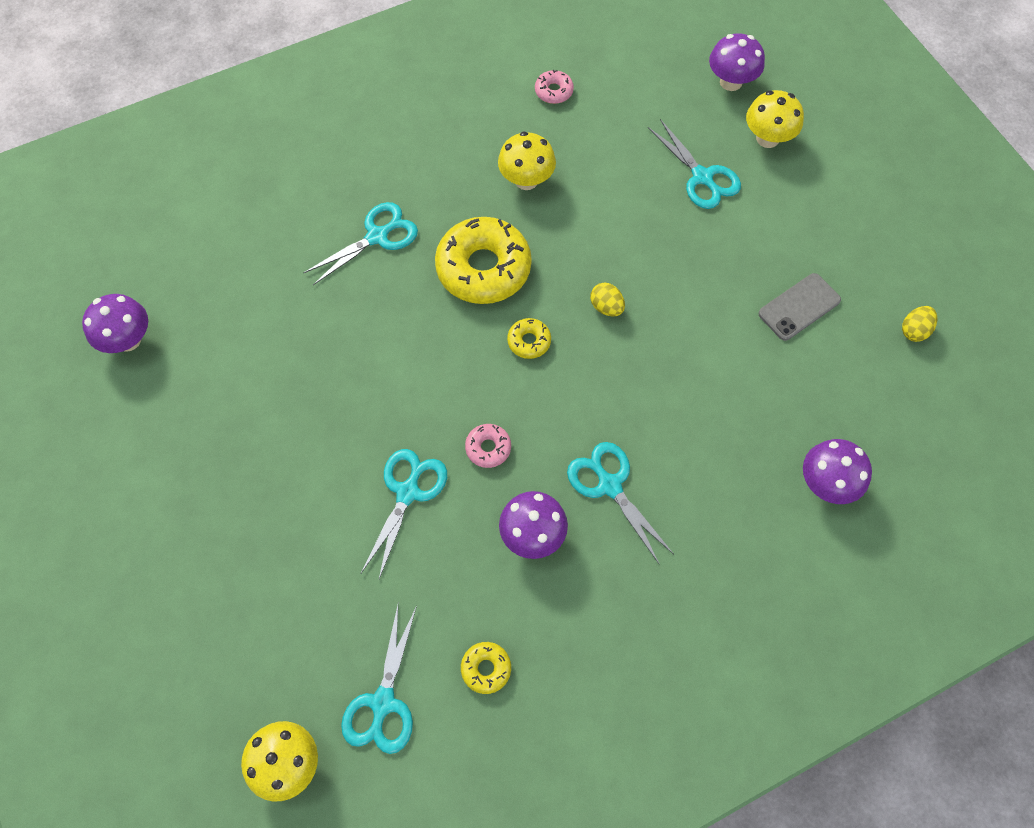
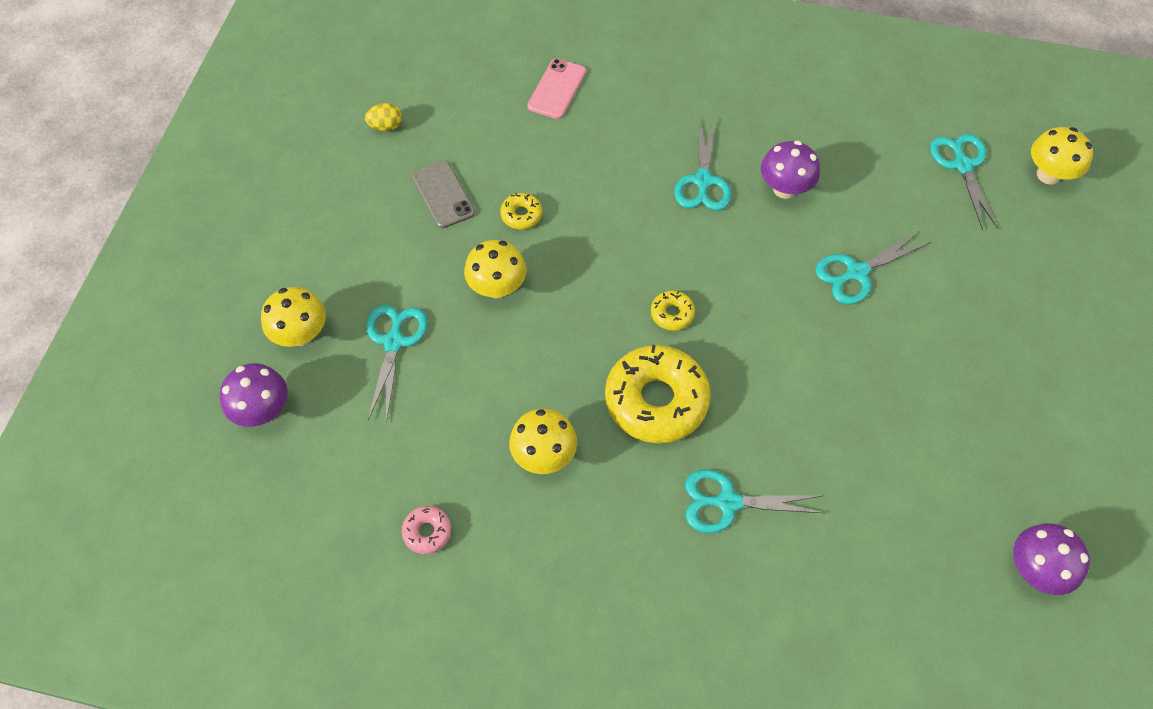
camera: 140 degrees left, 5 degrees down
turquoise scissors [341,605,417,754] -> turquoise scissors turned 60 degrees counterclockwise [930,134,998,231]
yellow donut [461,642,511,694] -> yellow donut moved to [500,193,542,229]
pink donut [465,424,511,468] -> none
yellow egg [590,283,625,317] -> none
grey phone [759,273,841,341] -> grey phone turned 60 degrees clockwise [412,160,475,228]
purple mushroom [803,439,872,504] -> pink phone [527,58,586,119]
none -> yellow mushroom [464,240,526,299]

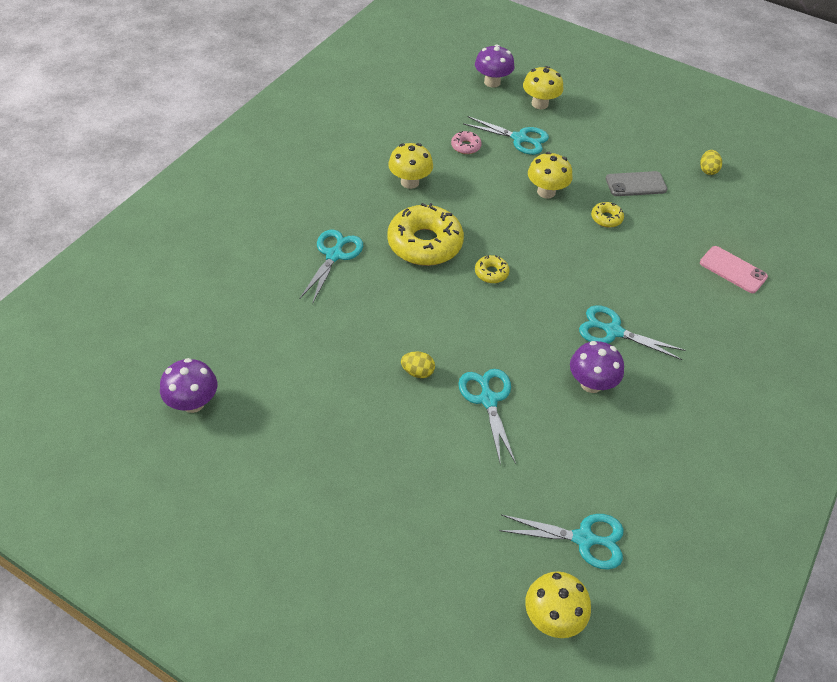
camera: 105 degrees right, 10 degrees down
pink donut [402,506,451,554] -> pink donut moved to [451,131,482,154]
none -> yellow egg [401,351,435,378]

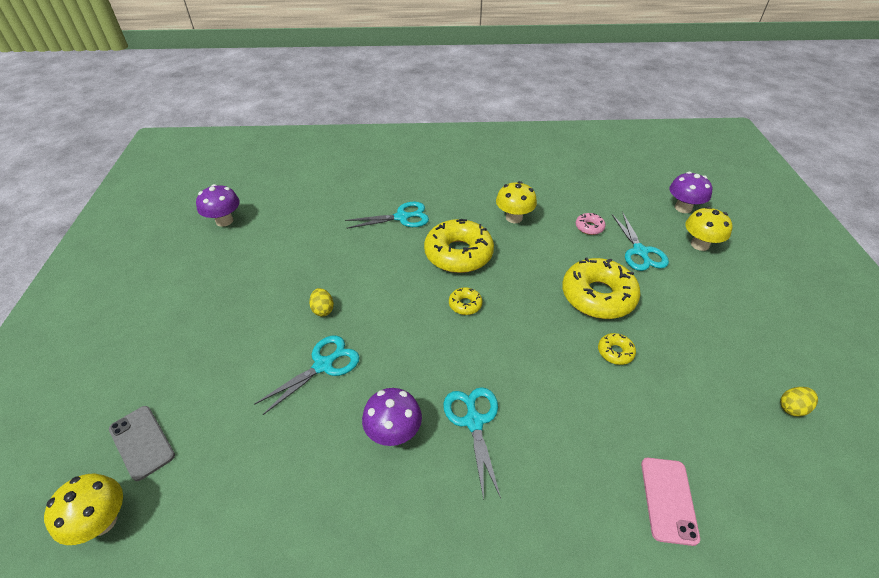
camera: 60 degrees right, 5 degrees down
turquoise scissors [499,514,624,570] -> none
yellow mushroom [528,152,572,199] -> yellow donut [562,258,641,319]
grey phone [606,171,667,196] -> grey phone moved to [109,406,175,481]

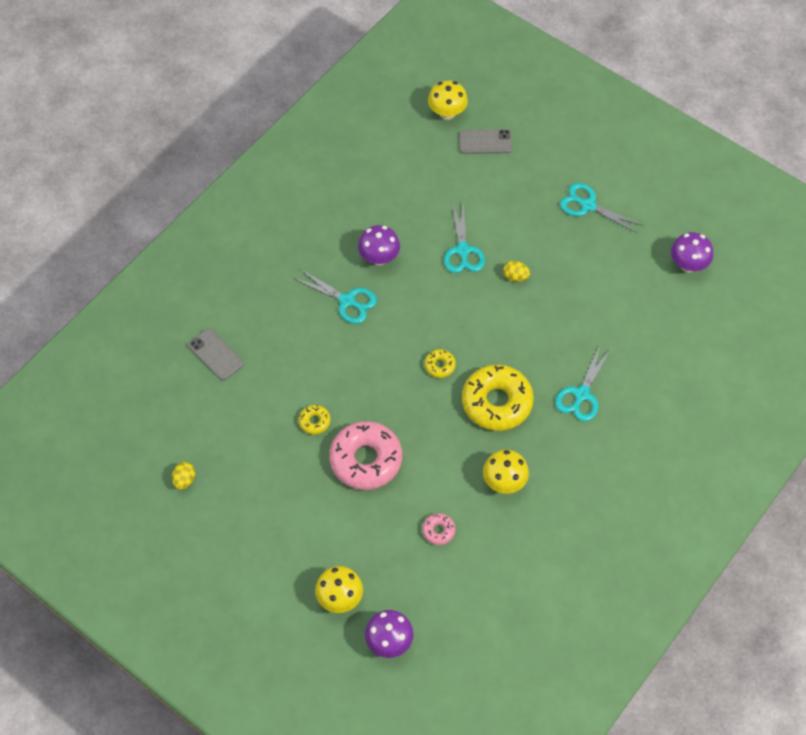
camera: 130 degrees right, 15 degrees up
yellow donut [562,258,641,319] -> pink donut [329,421,402,490]
turquoise scissors [612,212,669,271] -> turquoise scissors moved to [560,183,643,233]
pink phone [641,458,700,546] -> grey phone [188,328,244,380]

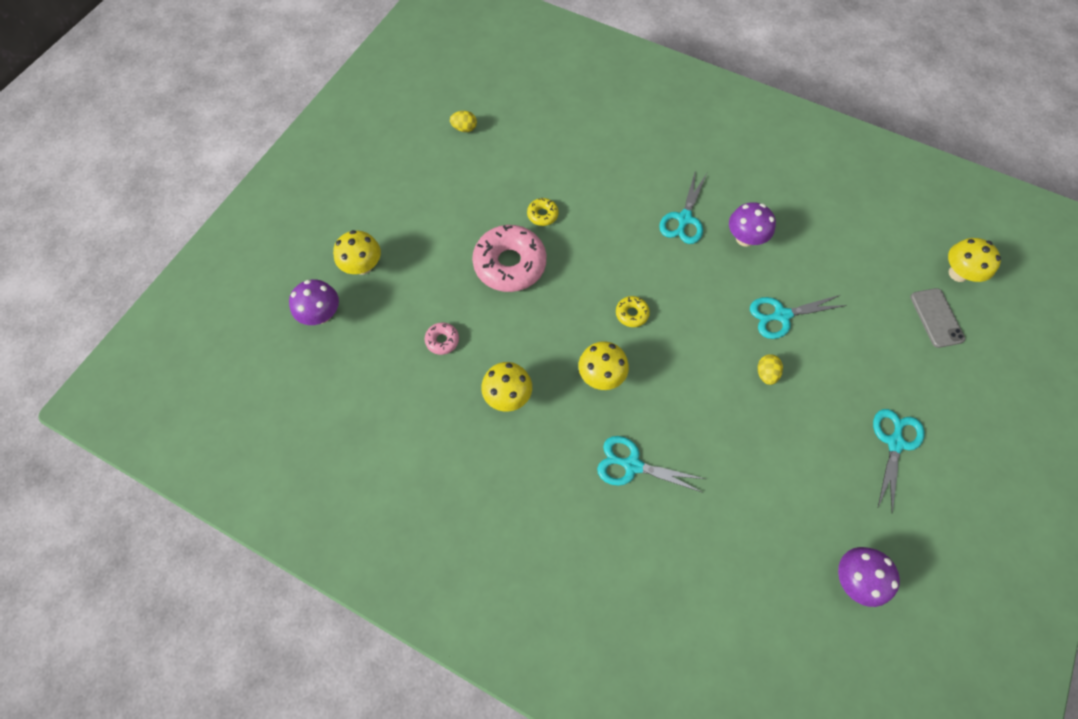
camera: 80 degrees right, 5 degrees up
grey phone [188,328,244,380] -> none
yellow donut [462,364,534,431] -> yellow mushroom [578,341,629,390]

